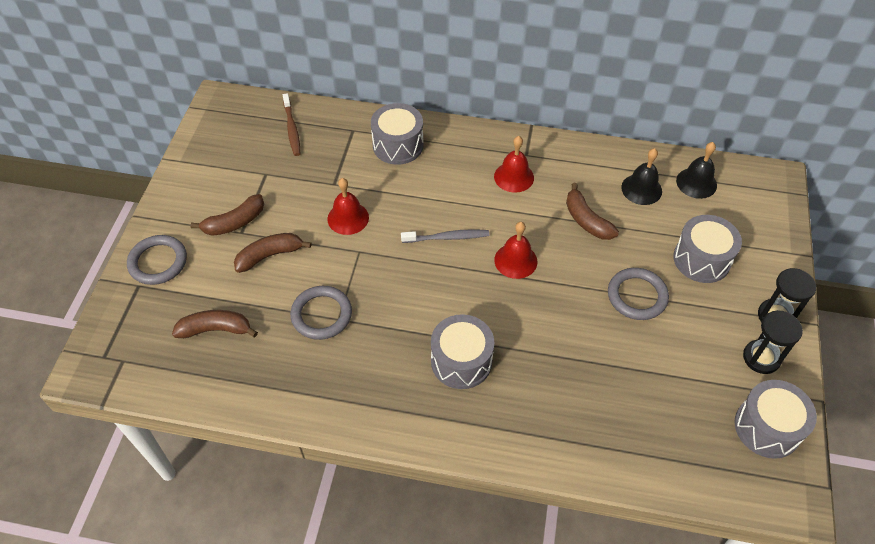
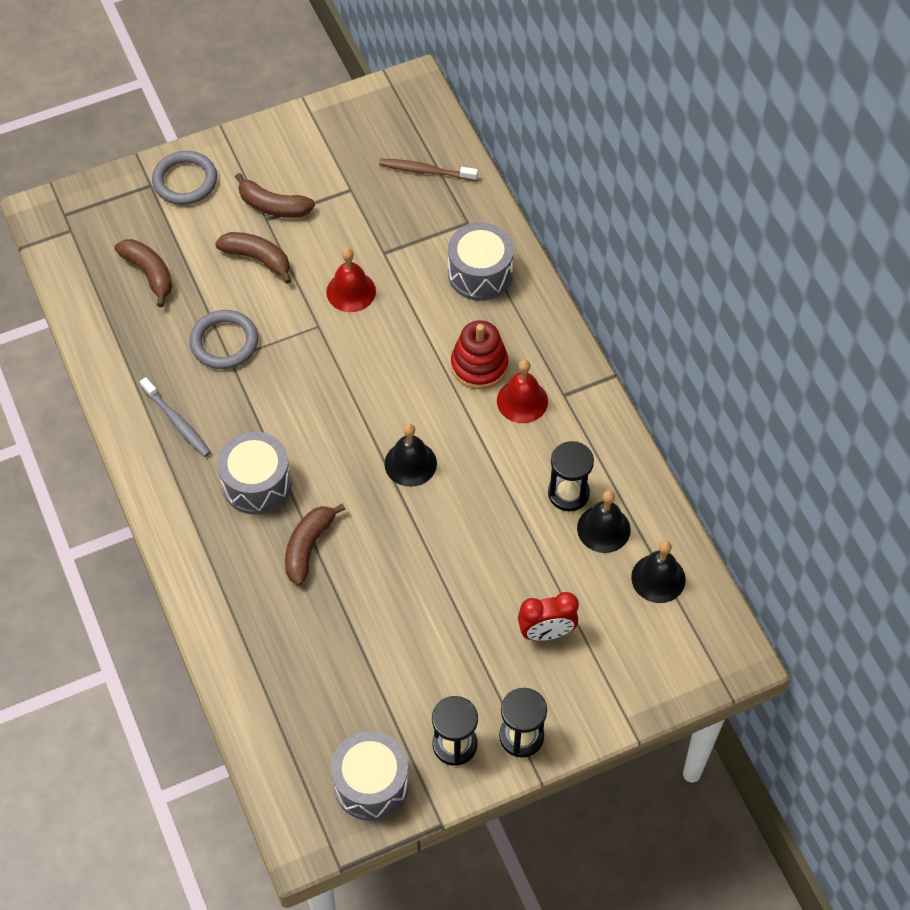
camera: 55 degrees right, 5 degrees up
brown toothbrush [283,93,300,156] -> brown toothbrush turned 60 degrees clockwise [379,159,478,181]
grey toothbrush [401,229,489,243] -> grey toothbrush moved to [140,377,211,457]
red bell [494,222,537,279] -> black bell [385,423,437,487]
brown banana [566,183,619,240] -> brown banana moved to [285,503,346,585]
grey ring [608,268,669,320] -> none
grey drum [673,215,742,283] -> red clock [518,592,579,641]
none -> red stacking toy [451,320,508,389]
none -> black hourglass [548,441,594,511]

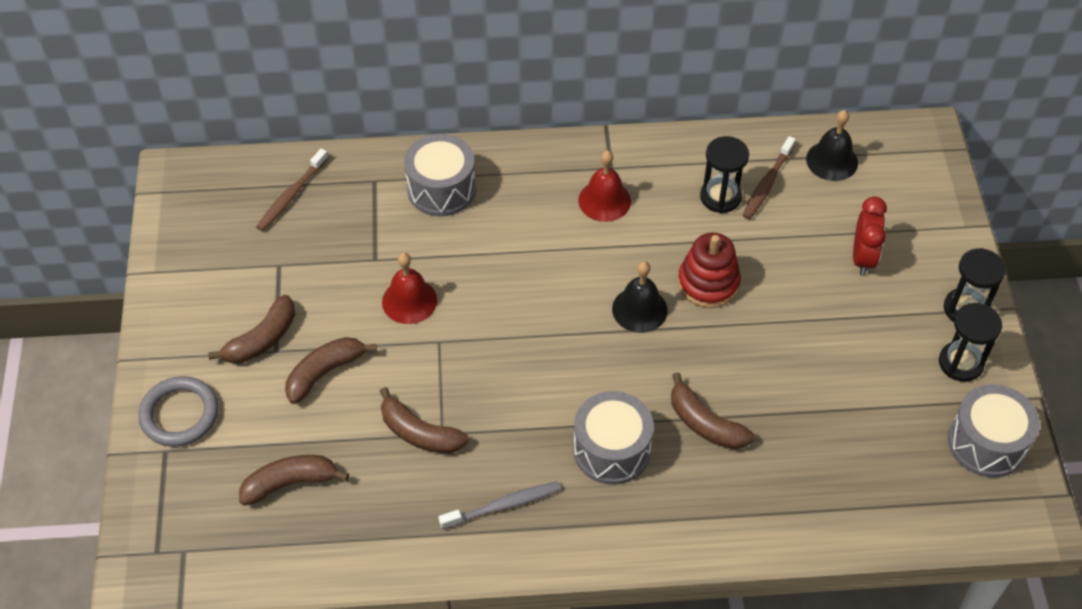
camera: 70 degrees left, 5 degrees down
grey ring [189,310,258,369] -> brown banana [380,387,469,454]
red stacking toy [451,320,508,389] -> red stacking toy moved to [678,233,741,308]
black bell [577,490,631,553] -> brown toothbrush [743,136,796,219]

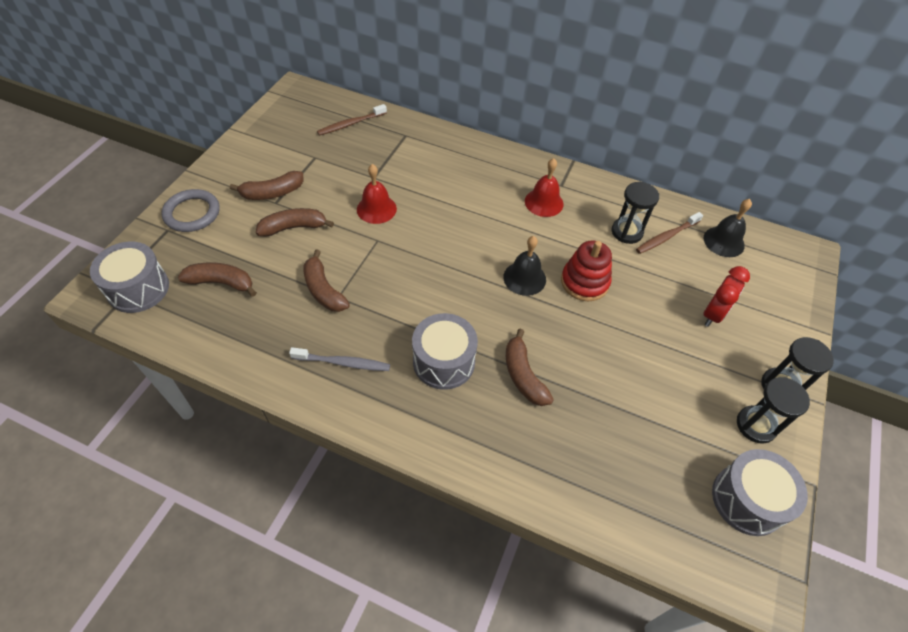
camera: 25 degrees right, 0 degrees up
grey drum [404,134,476,216] -> grey drum moved to [90,242,169,313]

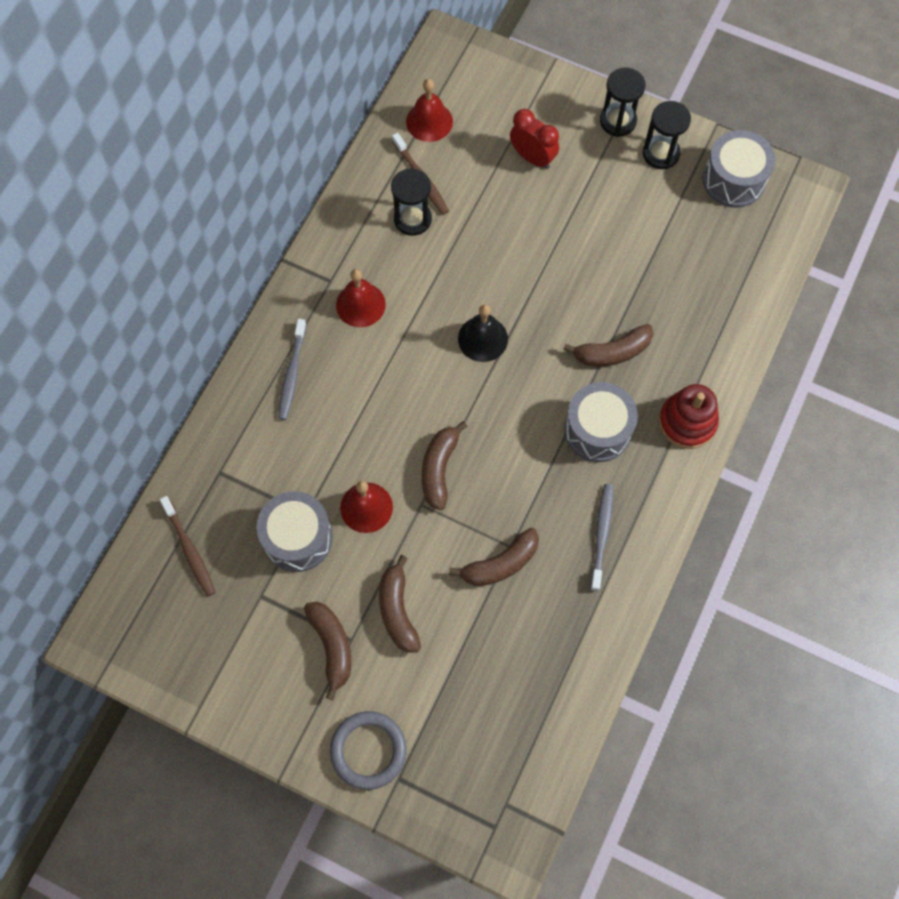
camera: 85 degrees left, 15 degrees up
grey drum [90,242,169,313] -> grey drum moved to [257,491,333,572]
brown banana [178,262,257,297] -> brown banana moved to [422,421,468,510]
red stacking toy [561,240,612,301] -> red stacking toy moved to [659,384,719,449]
black bell [703,199,752,257] -> red bell [406,79,453,142]
none -> grey toothbrush [278,319,307,420]

